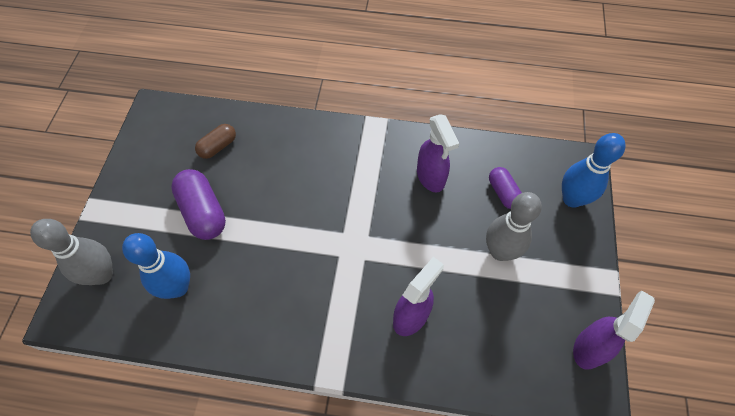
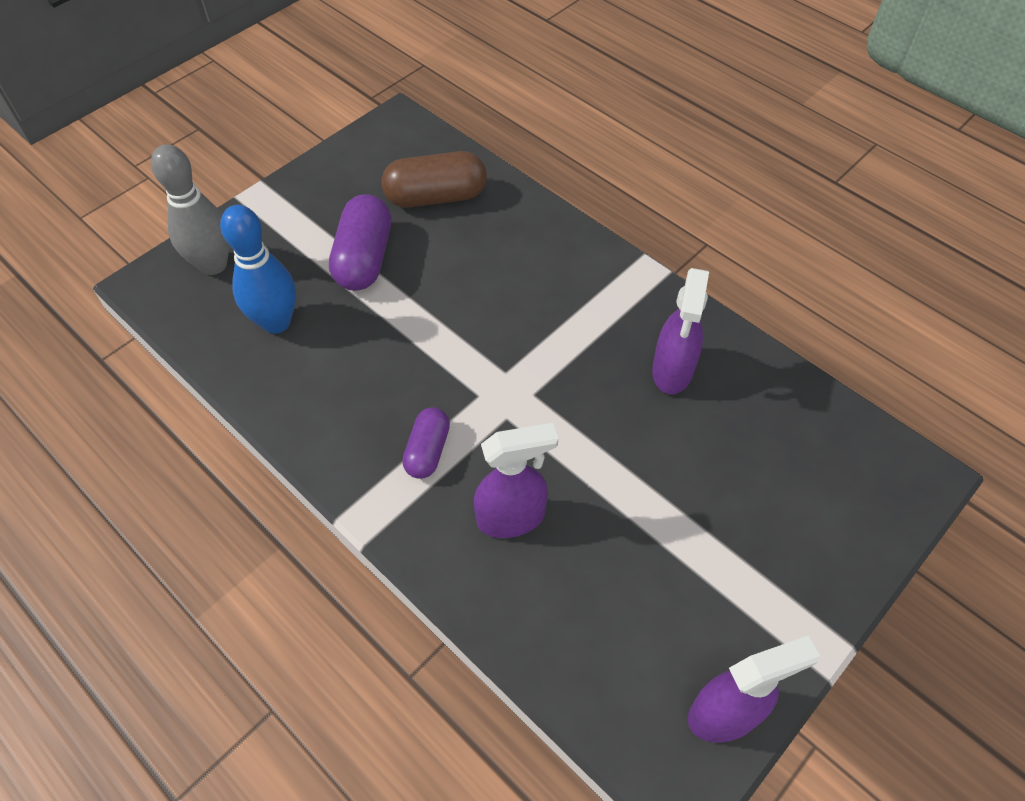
camera: 35 degrees right, 5 degrees down
brown capsule [195,124,236,159] -> brown capsule [381,151,487,208], size x1.65
grey bowling pin [486,192,542,261] -> none
purple capsule [489,167,522,209] -> purple capsule moved to [402,407,450,479]
blue bowling pin [562,133,626,208] -> none

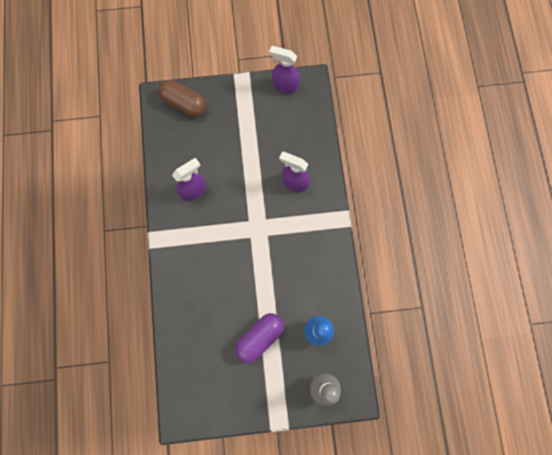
camera: 140 degrees left, 20 degrees up
brown capsule [381,151,487,208] -> brown capsule moved to [158,80,206,117]
purple capsule [402,407,450,479] -> none

